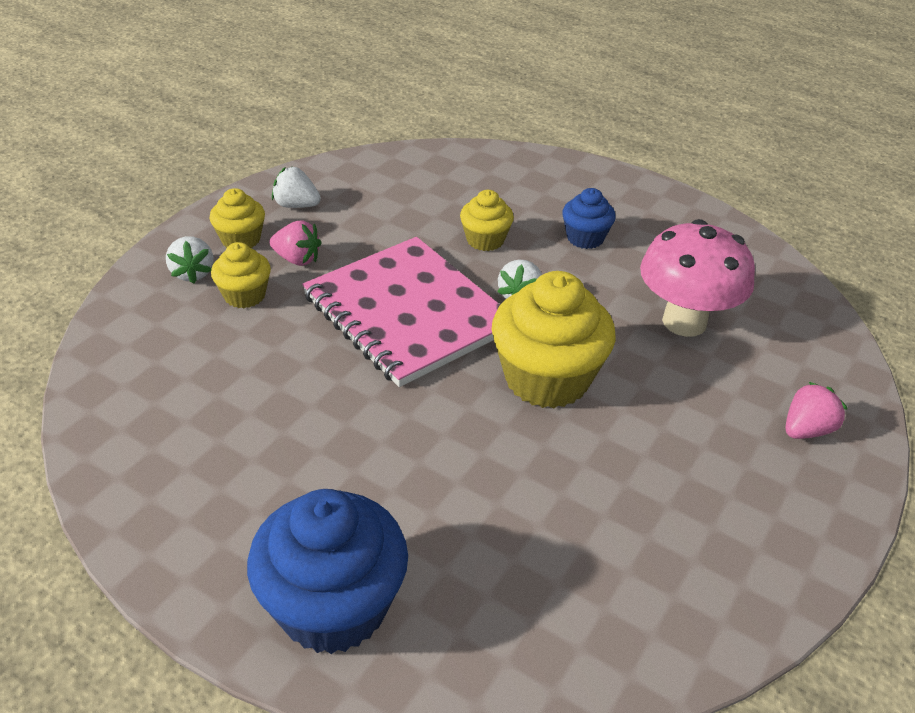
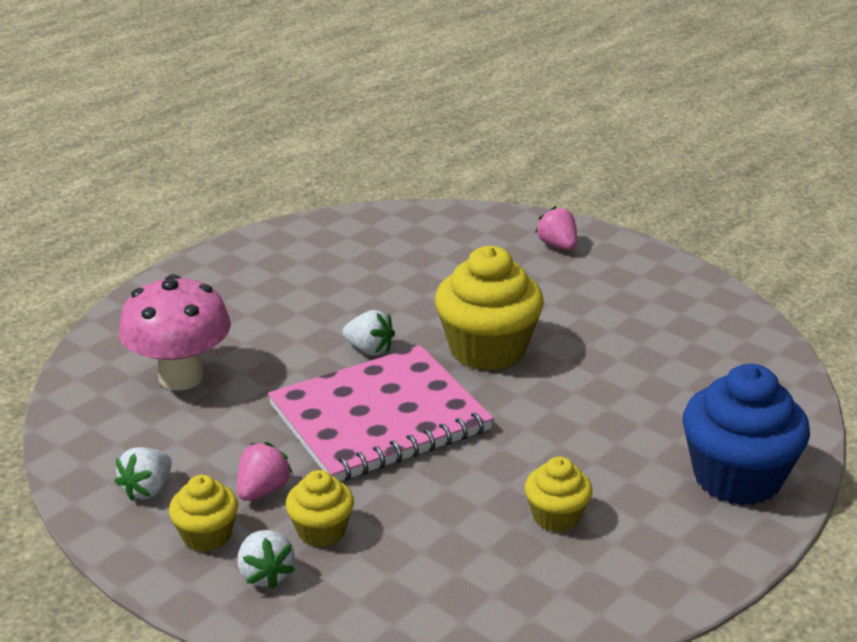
camera: 80 degrees left, 10 degrees down
white strawberry [166,236,213,284] -> white strawberry turned 75 degrees clockwise [237,530,295,589]
yellow cupcake [460,190,514,251] -> yellow cupcake moved to [525,456,592,533]
blue cupcake [562,188,616,249] -> none
pink mushroom [640,219,755,337] -> pink mushroom moved to [119,274,231,391]

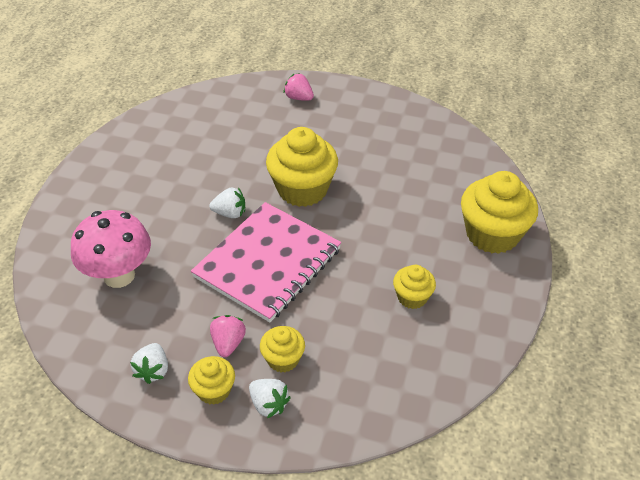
camera: 25 degrees left, 15 degrees up
blue cupcake [683,364,810,505] -> yellow cupcake [461,171,538,254]

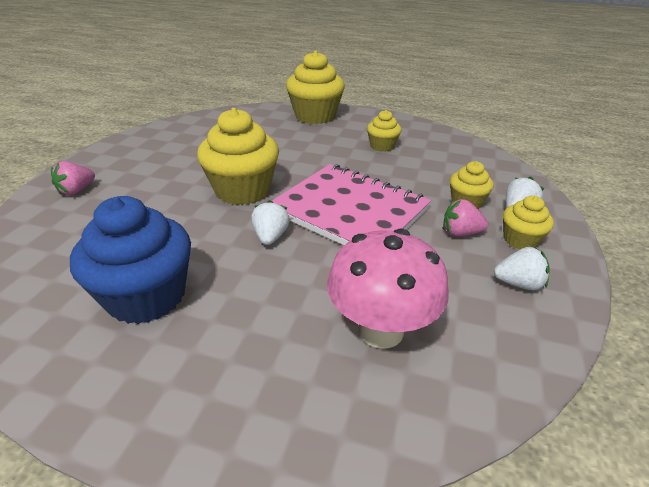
camera: 90 degrees left, 10 degrees down
none -> blue cupcake [70,196,191,324]

